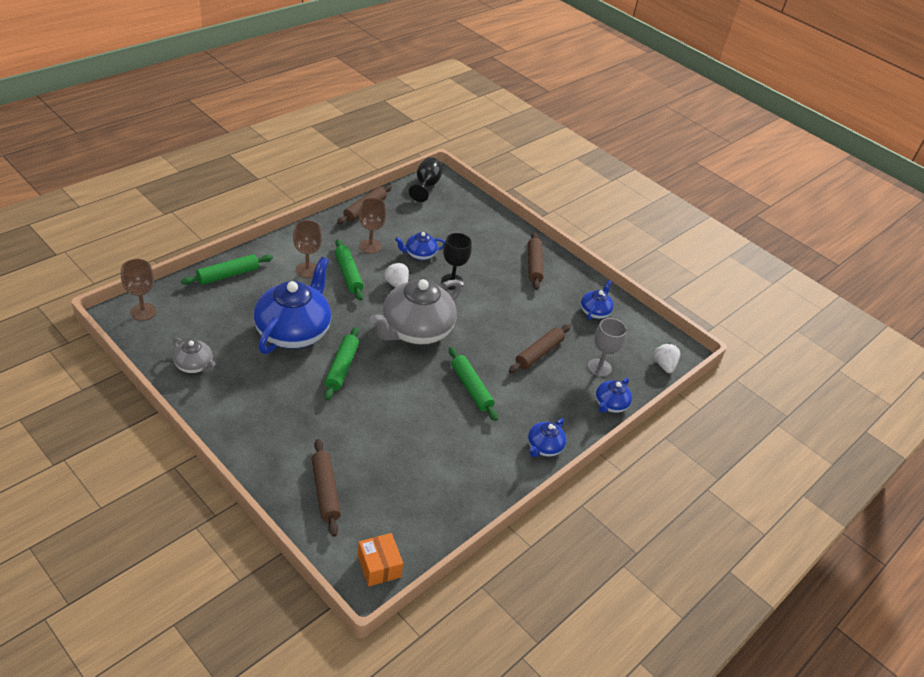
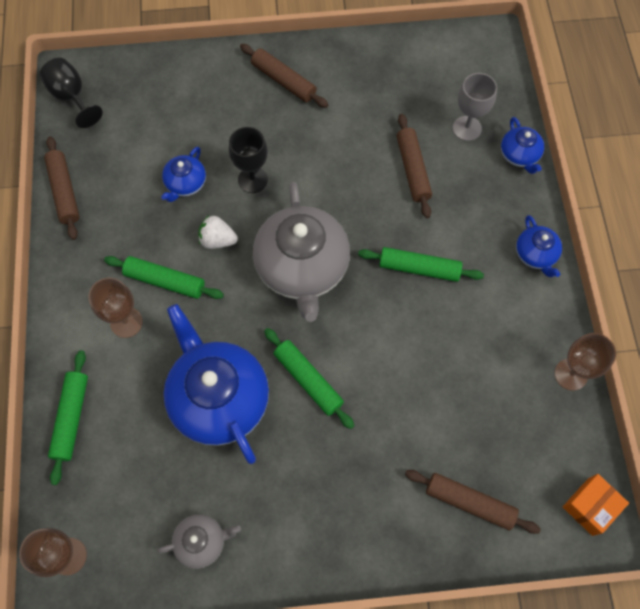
camera: 45 degrees left, 25 degrees up
orange box [358,533,403,586] -> orange box turned 60 degrees counterclockwise [563,474,629,536]
brown goblet [359,198,387,254] -> brown goblet moved to [555,333,616,391]
blue teapot [581,280,614,320] -> none
white strawberry [654,343,680,373] -> none

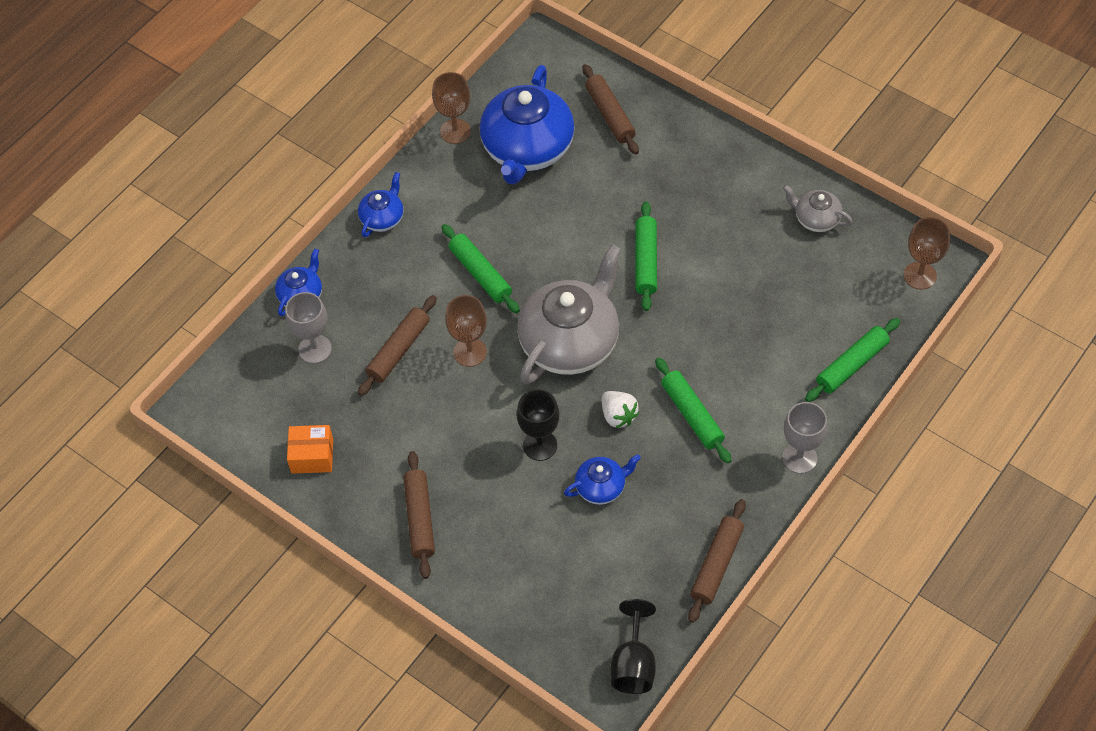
camera: 135 degrees left, 10 degrees down
brown goblet [88,277,143,338] -> brown goblet moved to [445,295,487,367]
blue teapot [164,304,269,464] -> blue teapot moved to [480,65,575,185]
orange box [563,474,629,536] -> orange box moved to [287,425,333,474]
none -> grey goblet [782,402,828,474]

